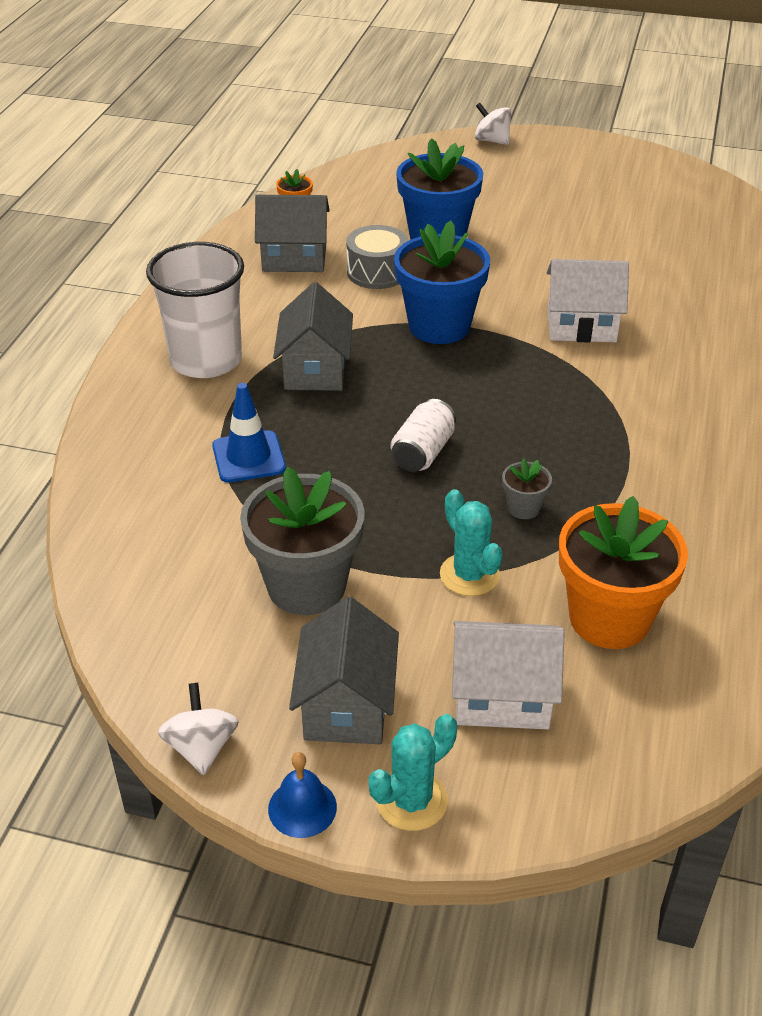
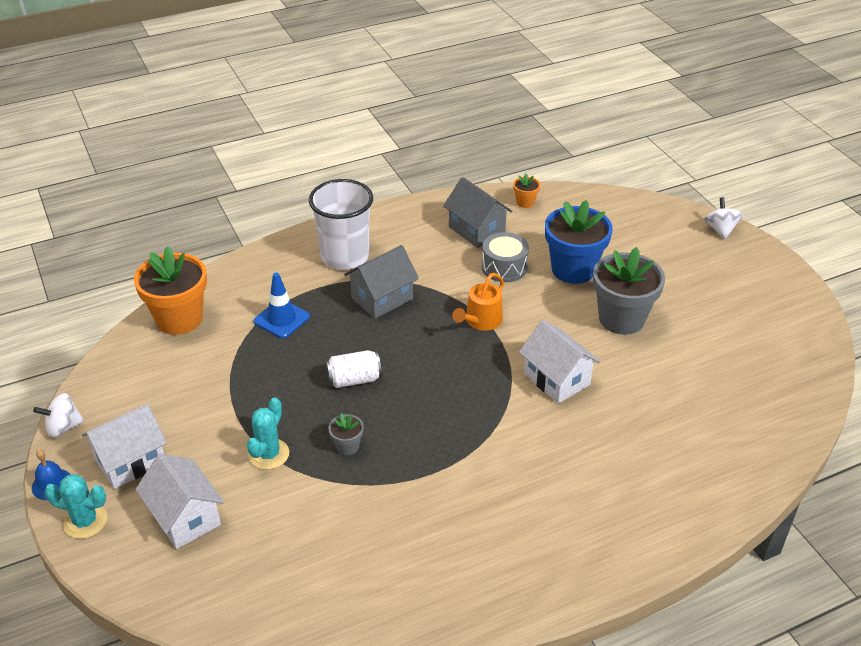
camera: 50 degrees right, 0 degrees up
white spinning top [158,683,239,775] -> white spinning top turned 150 degrees counterclockwise [33,393,84,438]
grey flower pot [240,466,365,615] -> grey flower pot moved to [593,247,665,335]
grey house [289,597,399,744] -> white house [82,404,167,489]
blue flower pot [394,221,490,344] -> orange watering can [452,273,504,331]
orange flower pot [559,496,688,649] -> orange flower pot moved to [134,246,207,335]

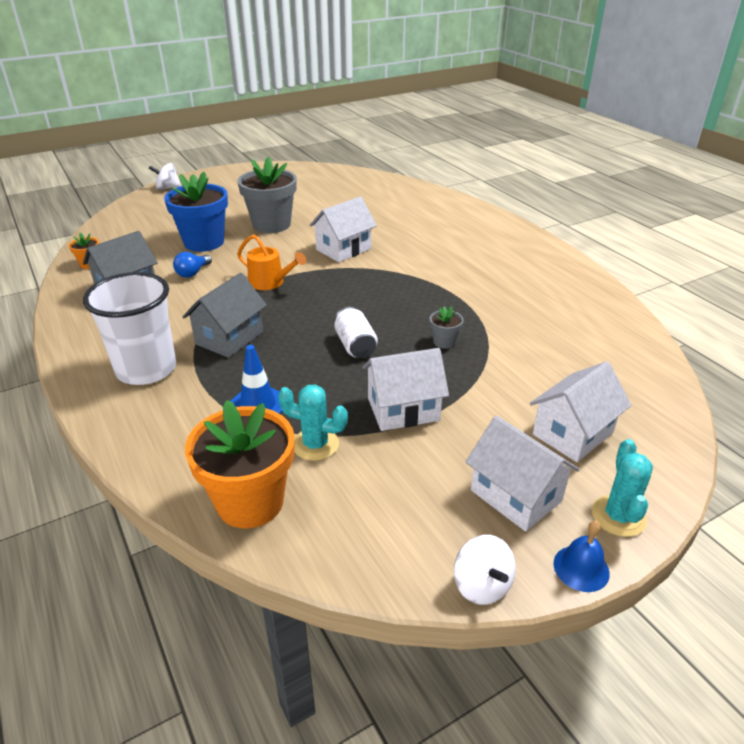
camera: 95 degrees left, 5 degrees down
turquoise cactus [247,397,289,470] -> turquoise cactus moved to [278,384,348,461]
grey house [344,245,419,319] -> grey house turned 75 degrees clockwise [183,273,267,358]
grey drum [482,232,529,282] -> blue light bulb [173,252,212,278]
none -> white house [362,348,449,431]

